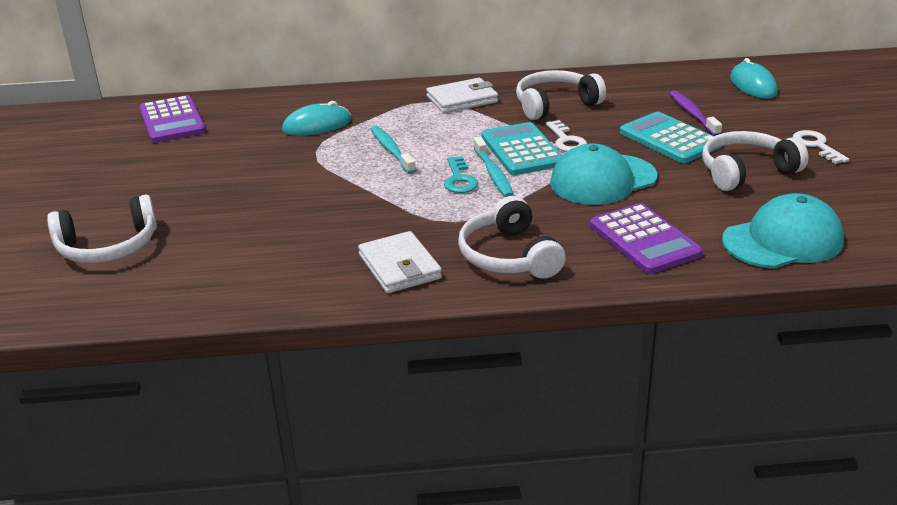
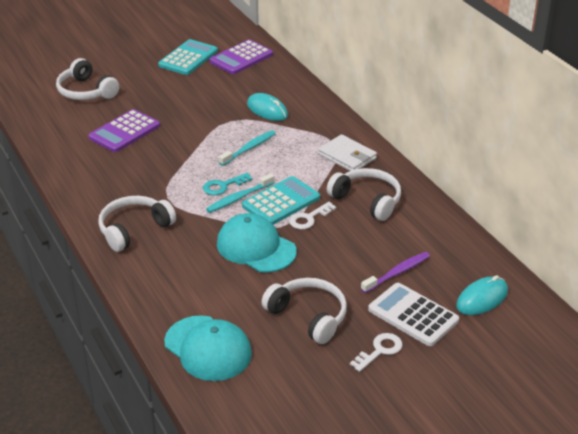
camera: 65 degrees right, 5 degrees up
white wallet [358,231,442,293] -> none
purple calculator [590,203,703,274] -> purple calculator moved to [88,109,160,152]
turquoise calculator [620,112,721,163] -> turquoise calculator moved to [158,39,218,75]
none -> white calculator [368,283,459,346]

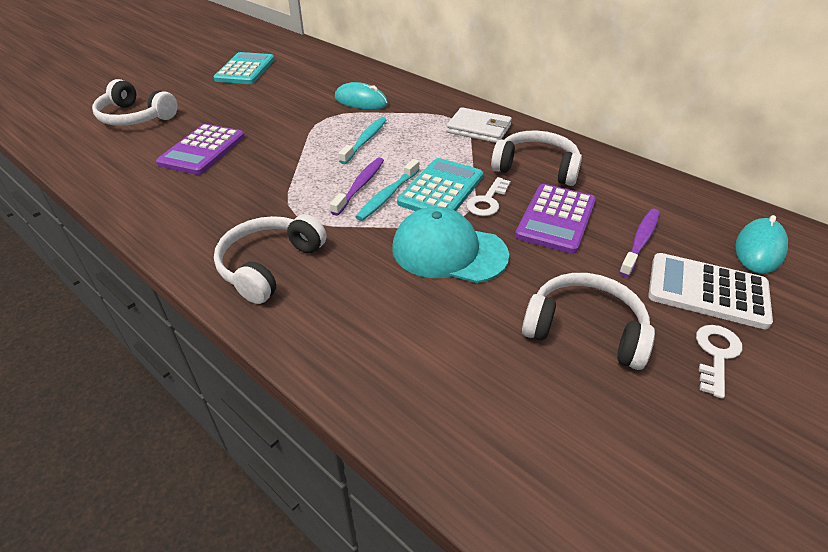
camera: 20 degrees left, 5 degrees up
turquoise cap [164,315,252,381] -> none
turquoise key [203,173,253,195] -> purple toothbrush [330,158,384,216]
purple calculator [210,39,273,74] -> purple calculator moved to [515,184,596,254]

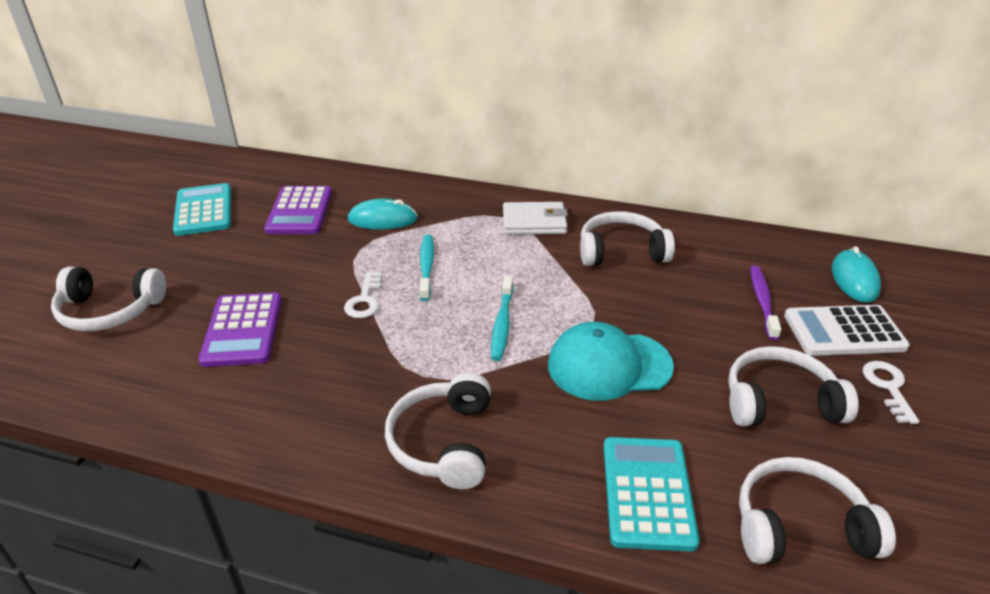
camera: 25 degrees left, 5 degrees down
purple toothbrush [330,158,384,216] -> none
turquoise calculator [397,158,483,211] -> turquoise calculator moved to [603,437,700,552]
white key [466,177,511,216] -> white key moved to [344,271,382,318]
purple calculator [515,184,596,254] -> purple calculator moved to [264,186,332,234]
none -> white headphones [739,457,896,564]

